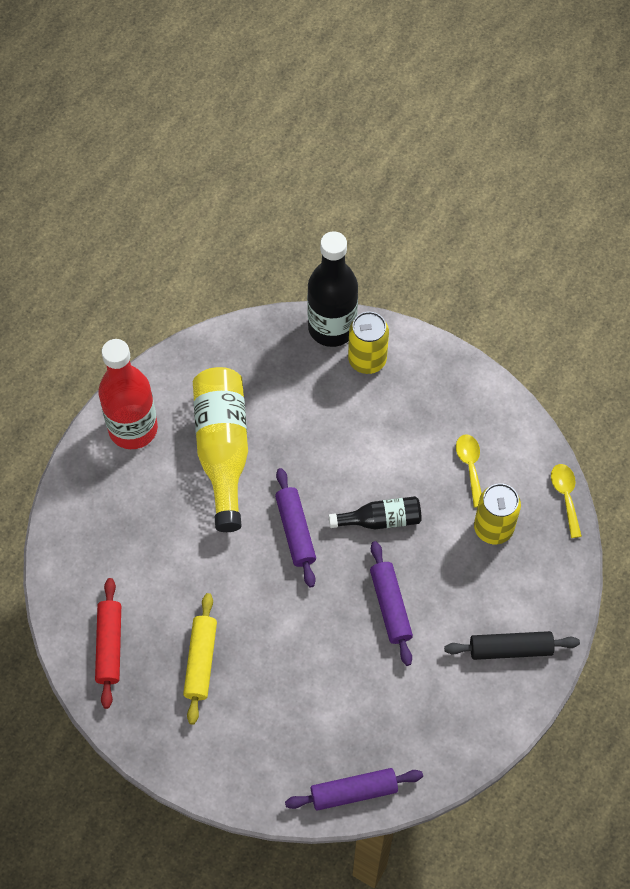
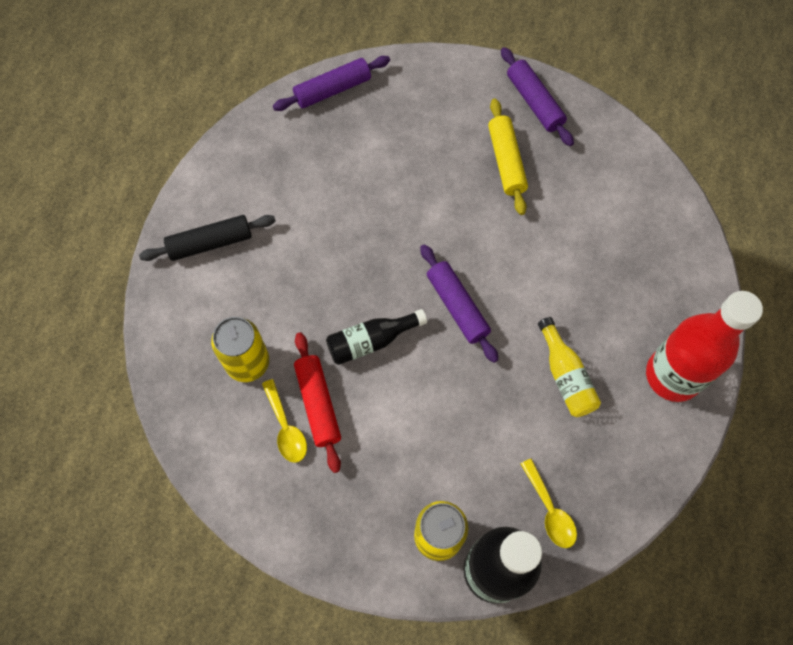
camera: 165 degrees right, 5 degrees up
red rolling pin [95,578,121,709] -> red rolling pin moved to [294,332,341,473]
yellow bottle [193,367,248,532] -> yellow bottle [538,317,601,417], size x0.54
purple rolling pin [370,541,413,666] -> purple rolling pin moved to [501,47,574,146]
yellow spoon [551,464,582,538] -> yellow spoon moved to [520,459,577,548]

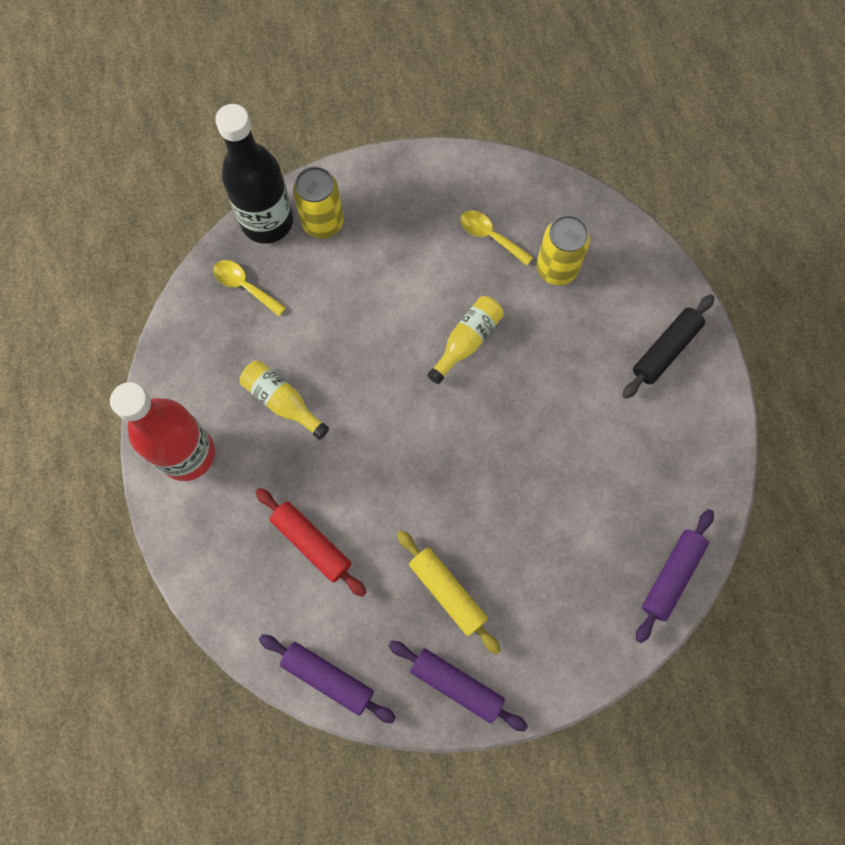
camera: 150 degrees right, 5 degrees up
red rolling pin [294,332,341,473] -> red rolling pin moved to [256,488,367,597]
black bottle [326,309,427,365] -> yellow bottle [427,296,504,384]
purple rolling pin [420,244,498,363] -> purple rolling pin moved to [259,634,396,723]

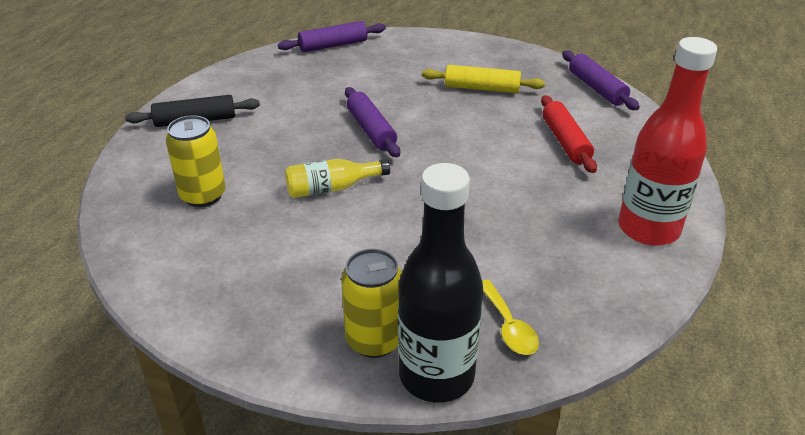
camera: 145 degrees left, 35 degrees down
yellow bottle [240,360,329,440] -> none
purple rolling pin [388,640,528,732] -> purple rolling pin moved to [345,87,400,157]
yellow rolling pin [397,530,501,655] -> yellow rolling pin turned 75 degrees counterclockwise [422,65,545,93]
yellow spoon [460,211,533,266] -> none

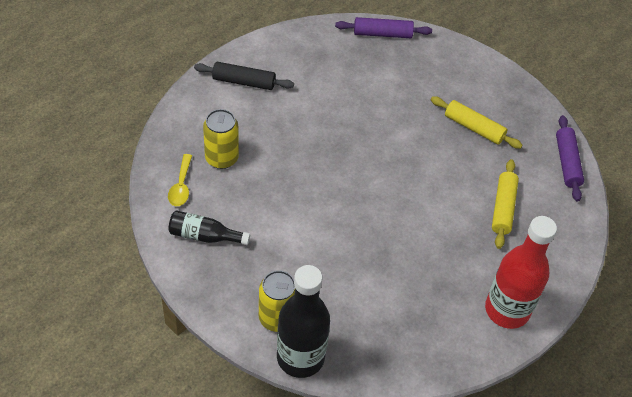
camera: 20 degrees right, 15 degrees up
yellow bottle [285,159,390,198] -> none
purple rolling pin [345,87,400,157] -> none
yellow spoon [482,280,539,355] -> yellow spoon moved to [168,154,192,206]
red rolling pin [541,95,597,173] -> yellow rolling pin [492,159,519,249]
none -> black bottle [168,210,250,245]

